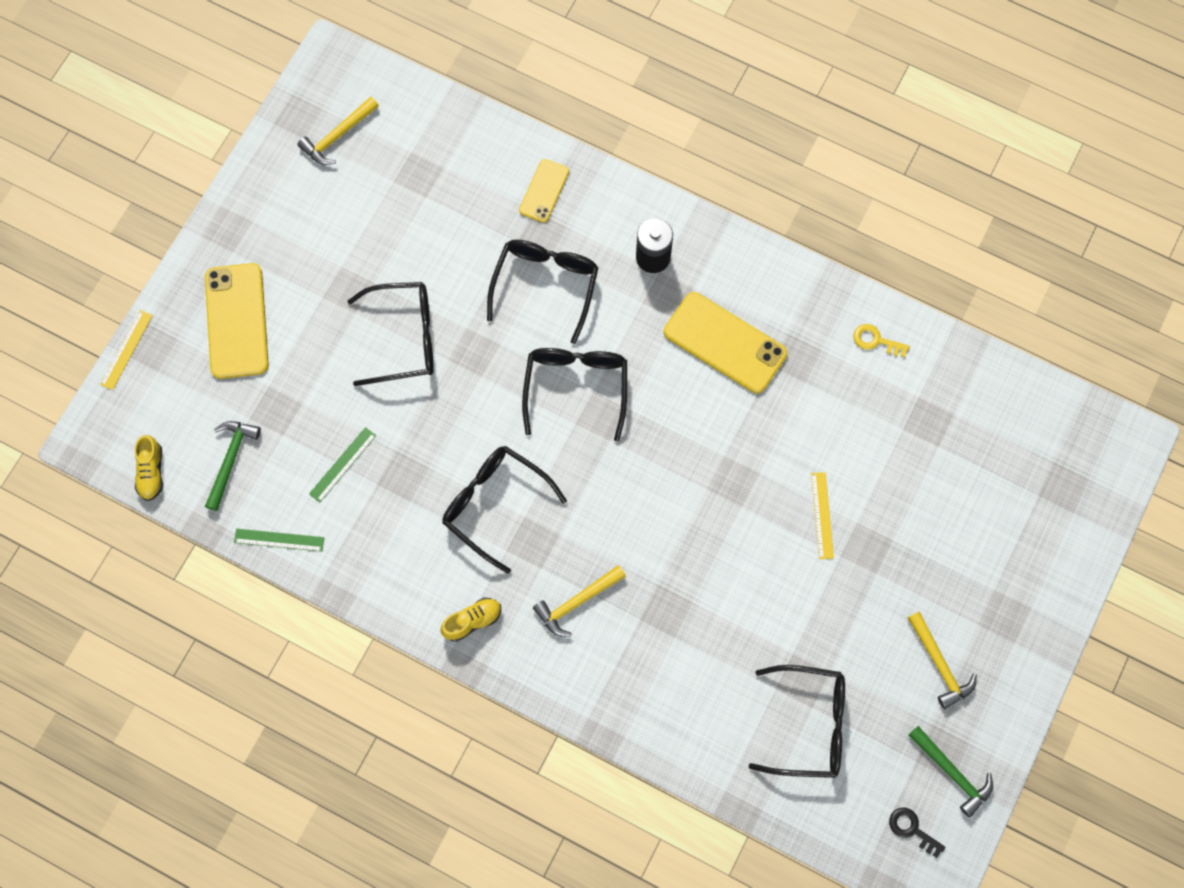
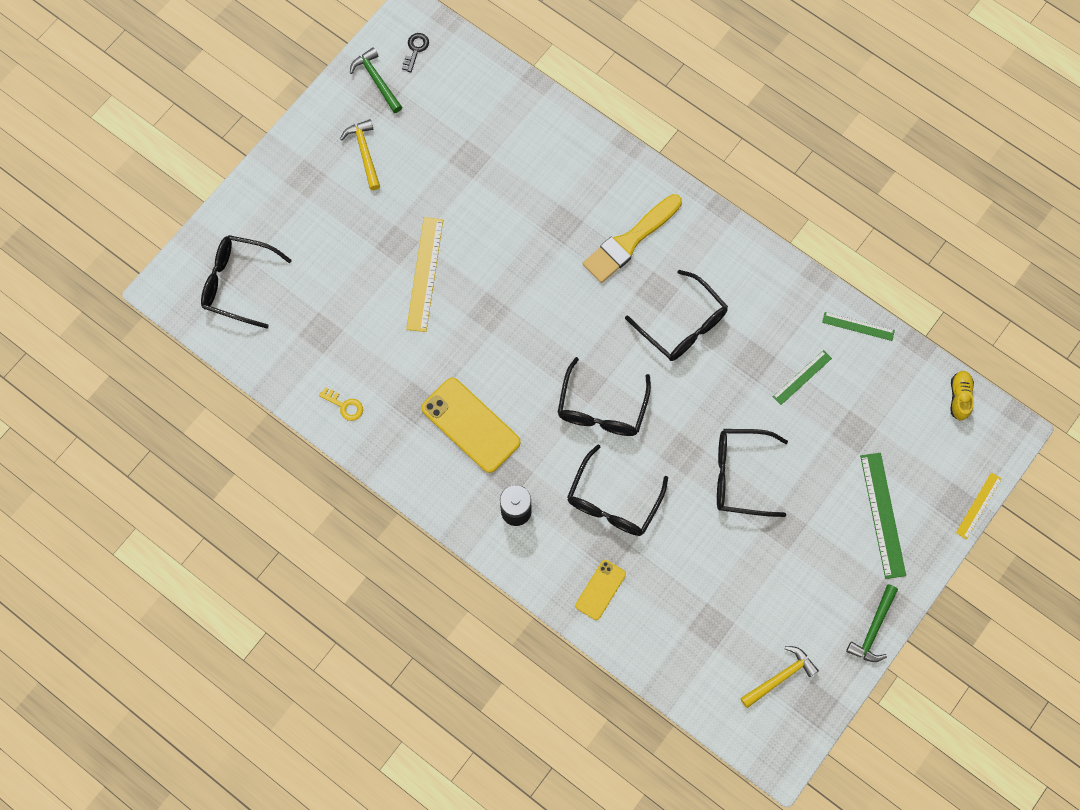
camera: 170 degrees left, 0 degrees up
yellow phone [205,263,269,379] -> green ruler [860,453,906,579]
green hammer [205,421,261,511] -> green hammer moved to [846,584,898,662]
yellow shoe [440,598,501,642] -> none
yellow hammer [533,565,626,637] -> yellow brush [583,194,682,283]
black glasses [749,665,845,778] -> black glasses moved to [201,235,292,329]
yellow ruler [811,472,834,559] -> yellow ruler [406,217,443,332], size x1.71
black key [889,807,945,858] -> black key turned 120 degrees counterclockwise [402,33,429,72]

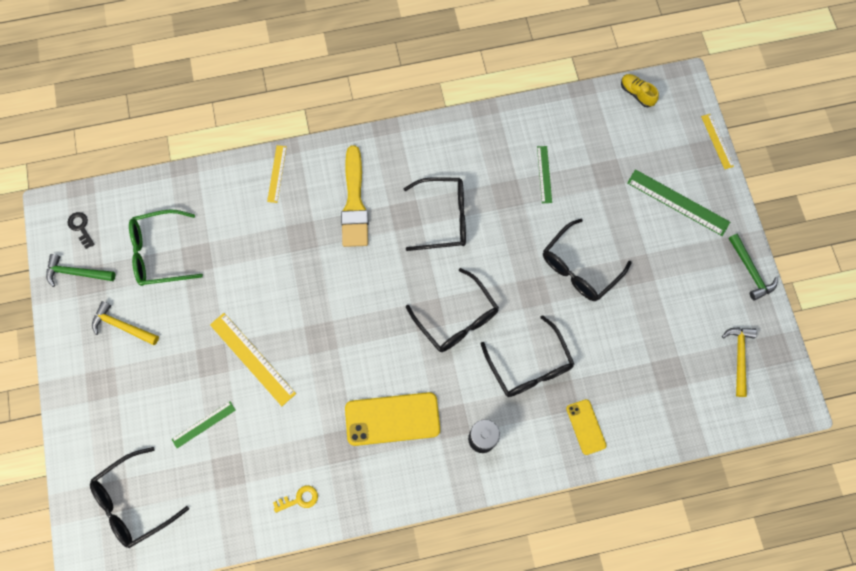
camera: 50 degrees left, 0 degrees up
green ruler [822,312,895,341] -> green ruler moved to [171,401,236,448]
none -> green glasses [129,210,203,286]
none -> yellow ruler [267,145,287,203]

